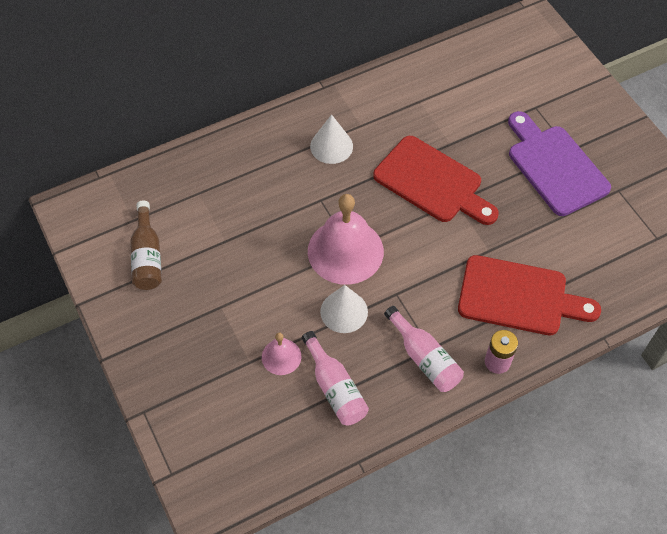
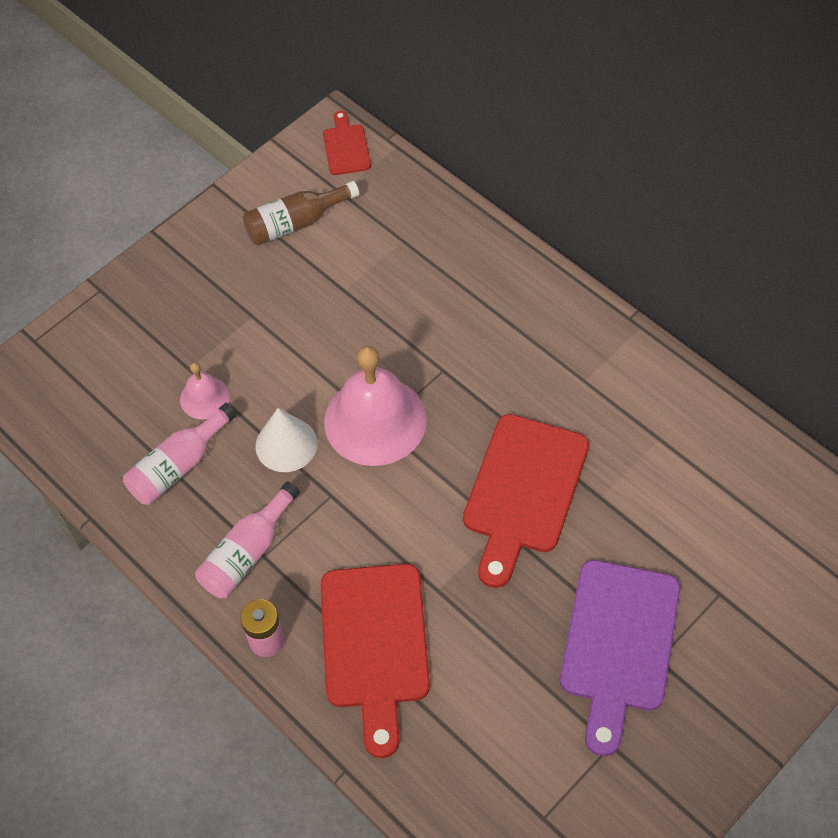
camera: 75 degrees right, 0 degrees up
white cone [310,114,353,164] -> none
purple cutting board [508,111,611,216] -> purple cutting board turned 150 degrees clockwise [560,560,680,756]
none -> red cutting board [323,111,371,175]

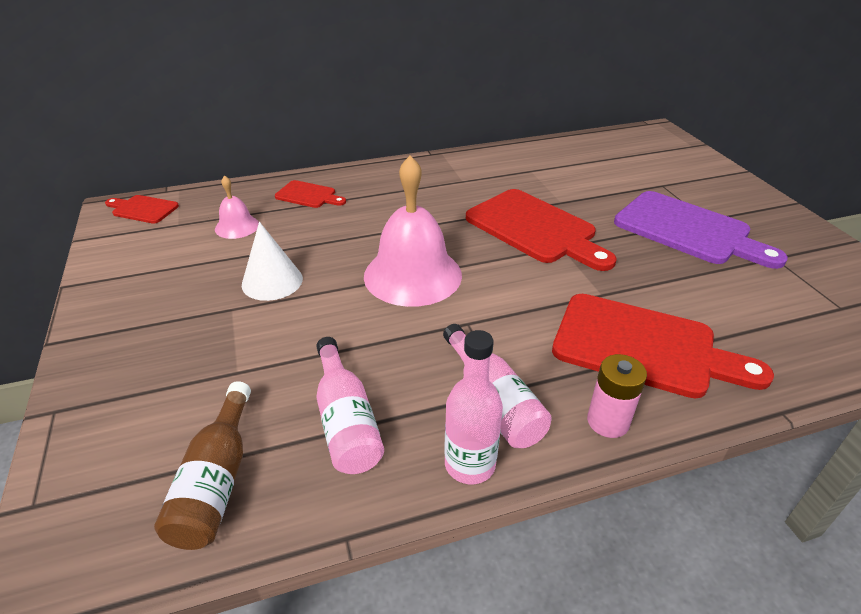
camera: 65 degrees left, 20 degrees down
pink bell [180,362,230,419] -> pink bell moved to [215,175,259,239]
brown bottle [243,181,359,246] -> brown bottle moved to [154,381,251,550]
white cone [255,408,318,472] -> white cone moved to [242,222,303,301]
none -> red cutting board [275,180,346,208]
none -> pink bottle [444,330,503,484]

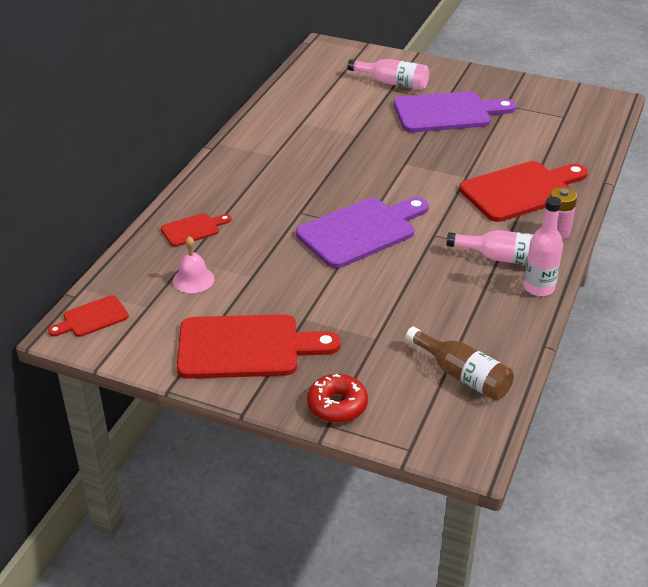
camera: 50 degrees left, 0 degrees up
white cone [242,222,303,301] -> none
pink bottle [316,337,384,474] -> pink bottle moved to [348,59,429,90]
pink bell [364,156,462,307] -> purple cutting board [296,197,429,268]
red cutting board [466,189,616,271] -> red cutting board moved to [177,314,341,379]
none -> red donut [307,374,368,423]

